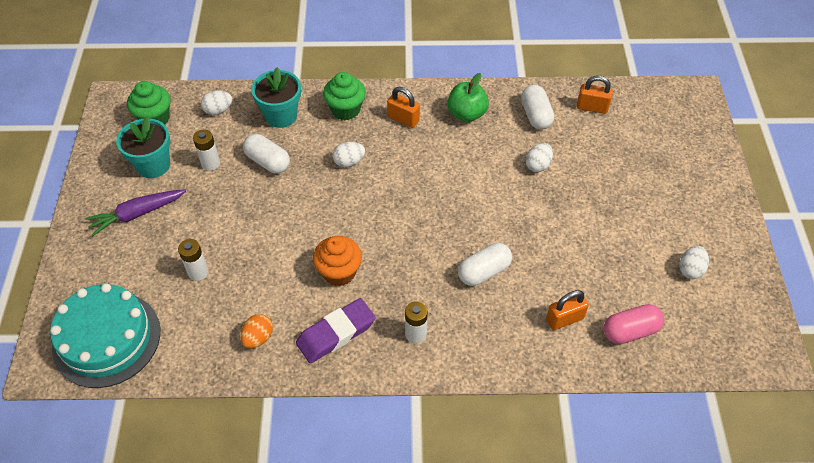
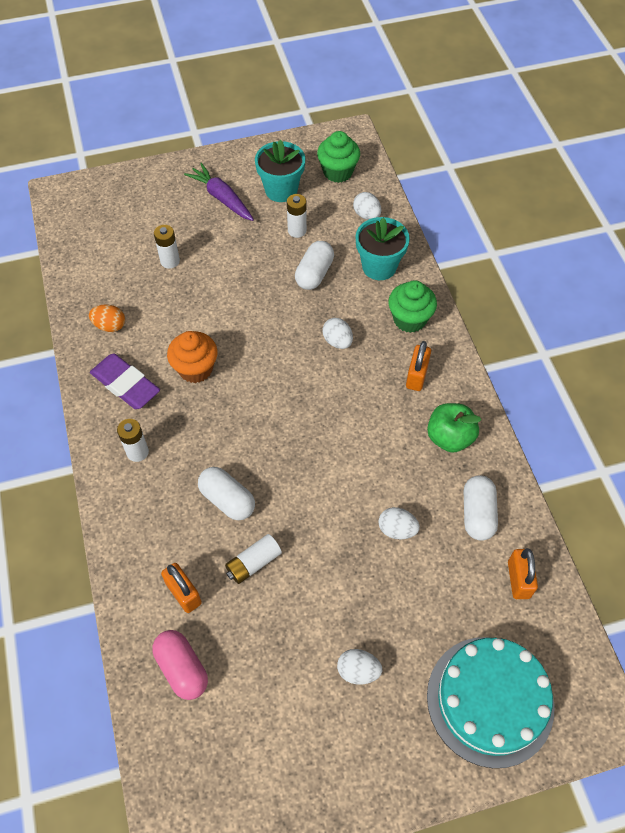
camera: 75 degrees right, 5 degrees up
turquoise cake [50,283,160,388] -> turquoise cake moved to [427,637,555,768]
white capsule [521,85,554,130] -> white capsule turned 60 degrees counterclockwise [464,475,498,541]
white egg [679,246,709,279] -> white egg moved to [337,649,382,684]
none -> white battery [225,534,282,584]

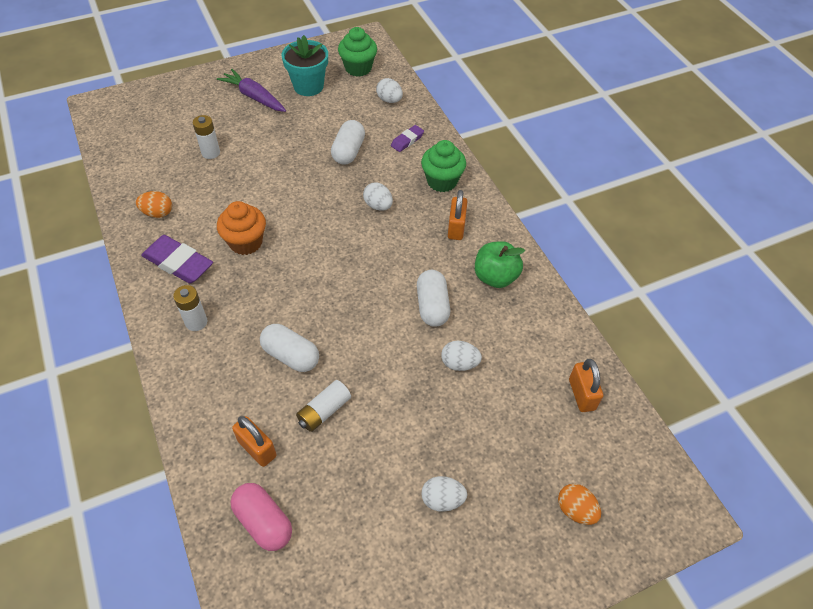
camera: 10 degrees left, 5 degrees down
white battery [287,194,307,238] -> none
turquoise flower pot [355,217,410,280] -> purple eraser [391,125,424,152]
turquoise cake [427,637,555,768] -> orange egg [558,484,601,525]
white capsule [464,475,498,541] -> white capsule moved to [417,270,450,327]

